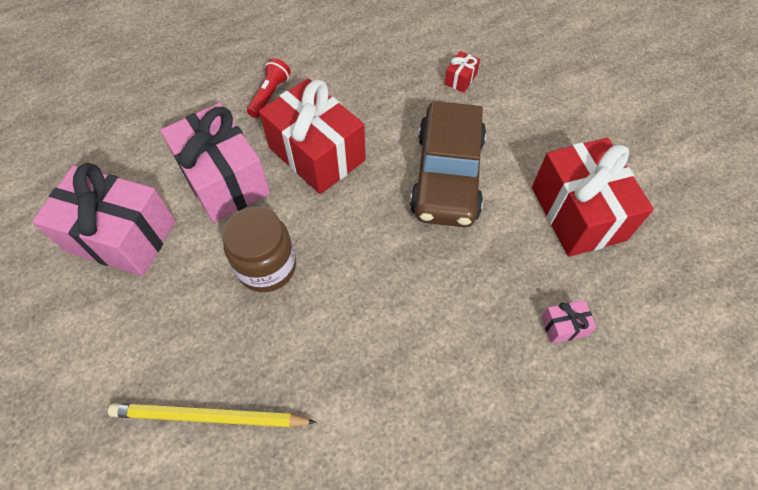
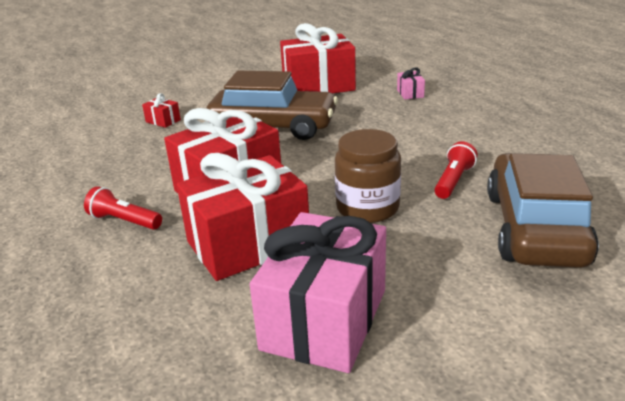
camera: 85 degrees left, 30 degrees down
yellow pencil [108,403,316,427] -> brown car [487,153,599,268]
pink gift [160,103,270,223] -> red gift [177,153,309,281]
none -> red flashlight [434,141,478,199]

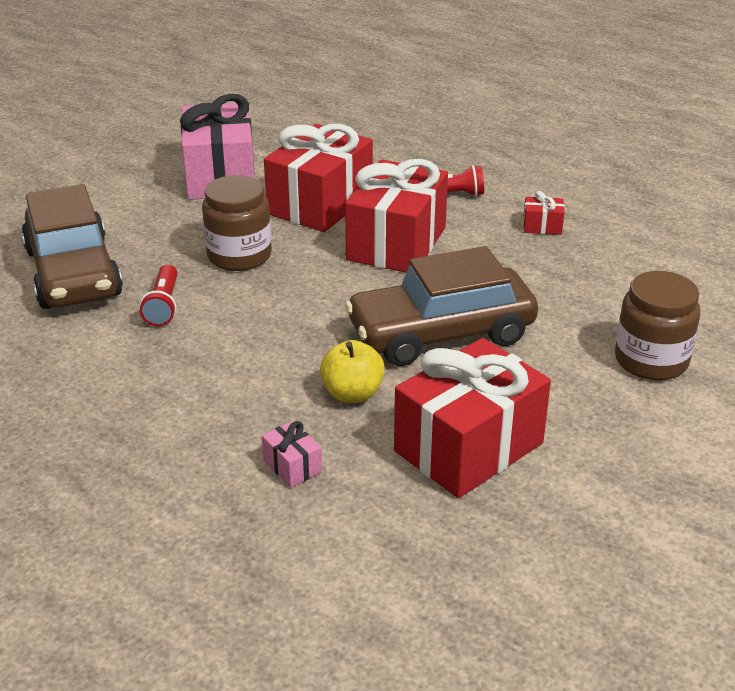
camera: 150 degrees right, 5 degrees up
red gift [142,93,181,128] -> red gift moved to [523,191,564,235]
none -> yellow apple [320,340,385,403]
none -> brown jar [615,271,700,380]

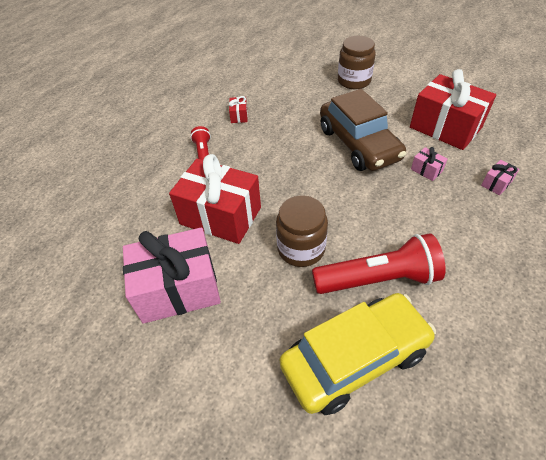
camera: 95 degrees left, 15 degrees up
brown car [21,184,123,309] -> yellow car [280,293,436,415]
red flashlight [140,264,178,326] -> red flashlight [312,233,446,294], size x1.89
yellow apple [320,340,385,403] -> pink gift [411,147,448,181]
red gift [345,159,448,273] -> none

